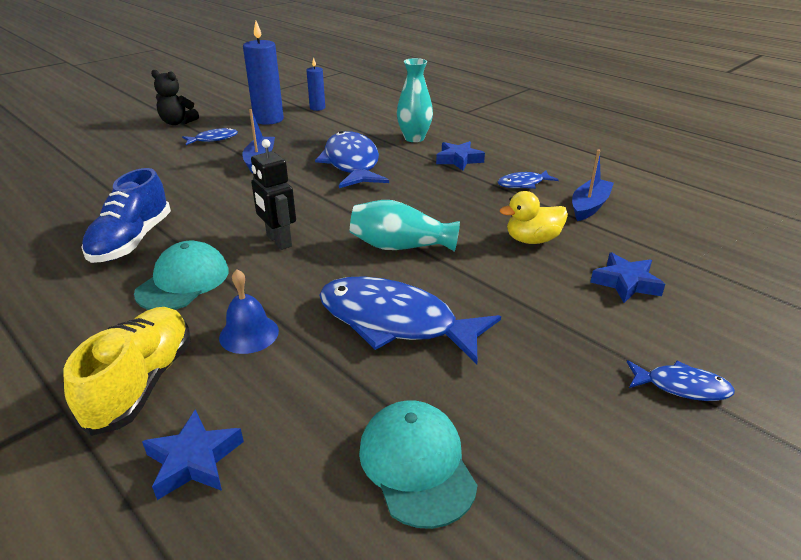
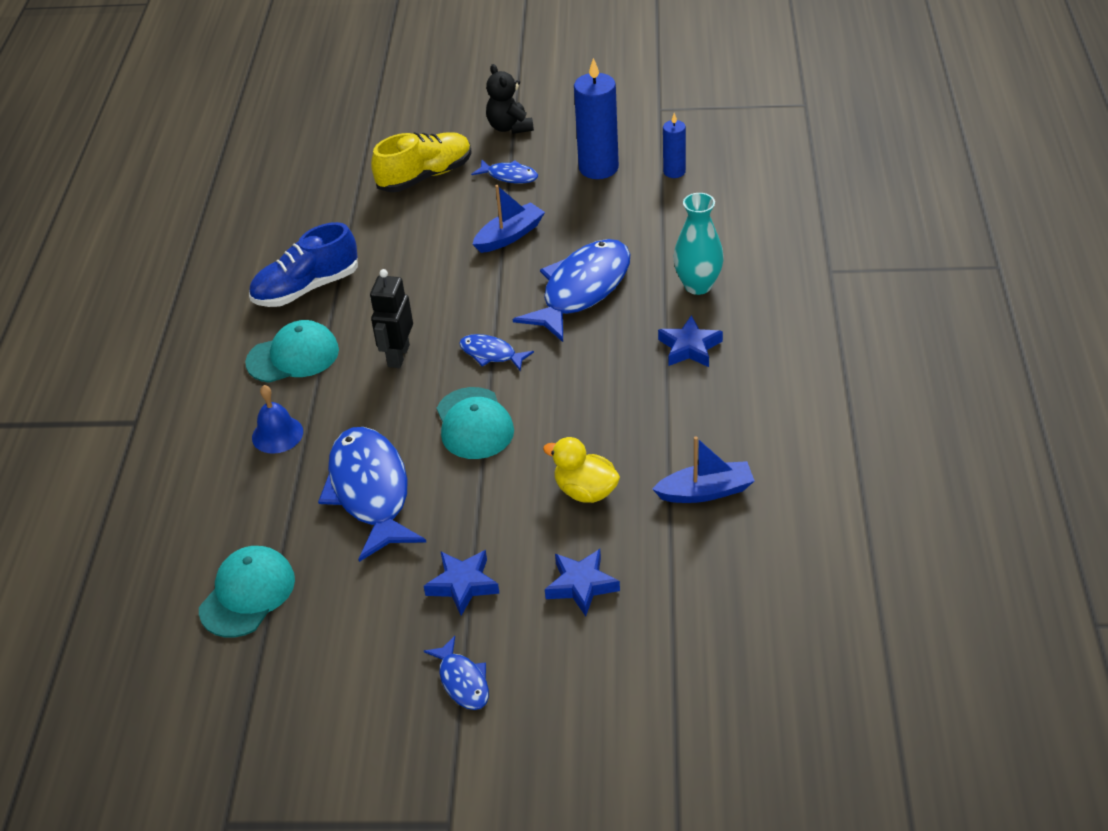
camera: 50 degrees right, 10 degrees up
yellow shoe [63,307,191,436] -> yellow shoe moved to [371,132,472,192]
blue star [142,409,244,500] -> blue star moved to [424,550,500,616]
turquoise vase [350,200,460,252] -> turquoise cap [437,387,514,459]
blue fish [498,170,559,189] -> blue fish moved to [459,334,534,371]

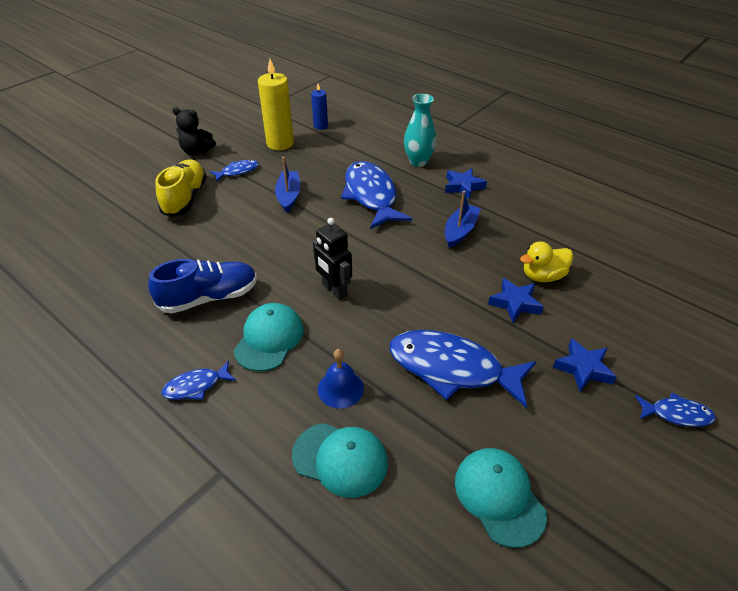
camera: 55 degrees left, 0 degrees up
blue shoe [249,222,358,307] -> blue shoe turned 120 degrees counterclockwise [148,259,257,314]
turquoise cap [437,387,514,459] -> turquoise cap moved to [292,423,388,498]
blue fish [459,334,534,371] -> blue fish moved to [162,360,236,400]
blue star [545,549,620,616] -> blue star moved to [488,278,544,323]
blue candle [574,58,619,179] -> yellow candle [258,59,294,150]
blue boat [652,437,755,503] -> blue boat moved to [445,191,481,248]

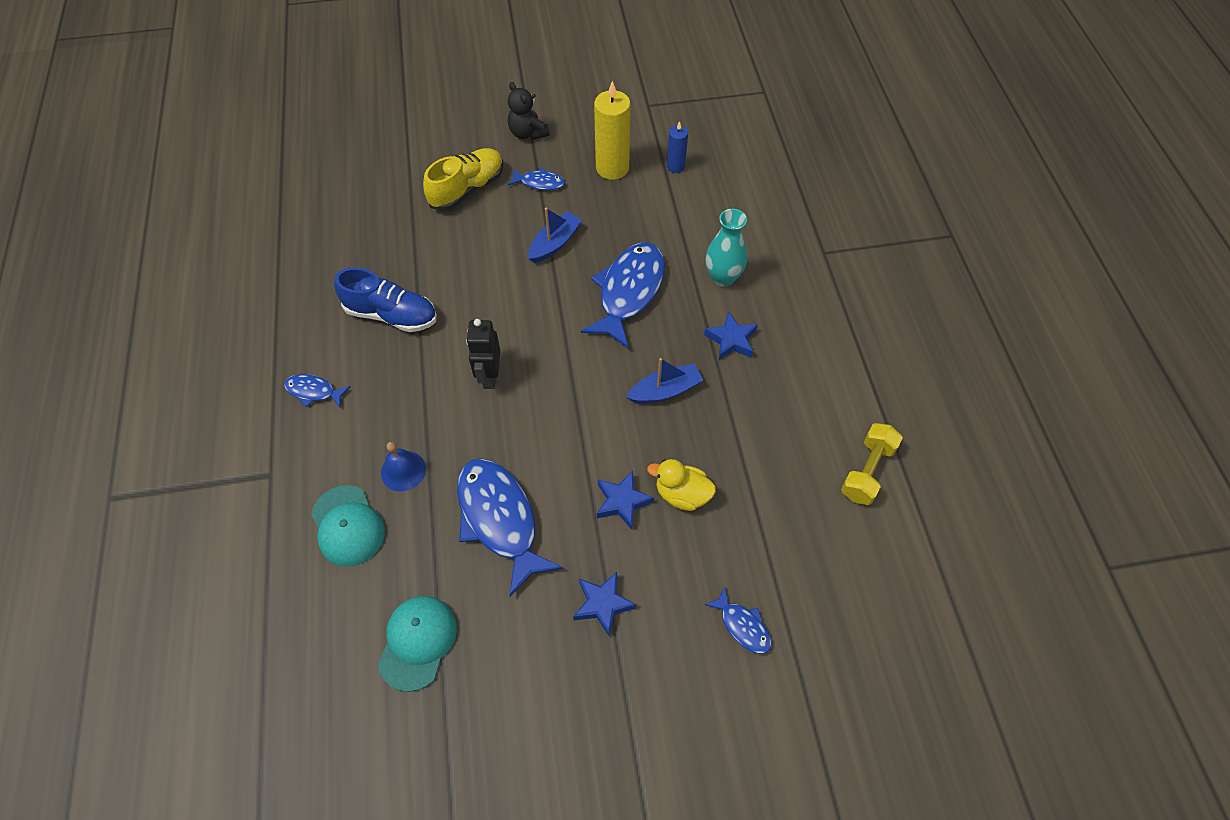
camera: 40 degrees right, 15 degrees up
turquoise cap [233,303,304,372] -> none
blue fish [635,392,716,427] -> blue fish moved to [704,587,771,654]
none -> yellow dumbbell [841,423,903,505]

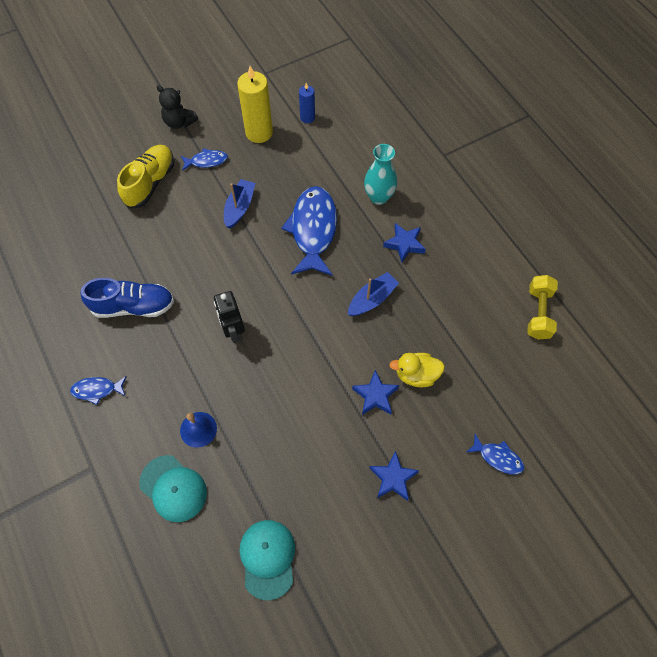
camera: 20 degrees left, 5 degrees up
blue fish [457,458,563,597] -> none

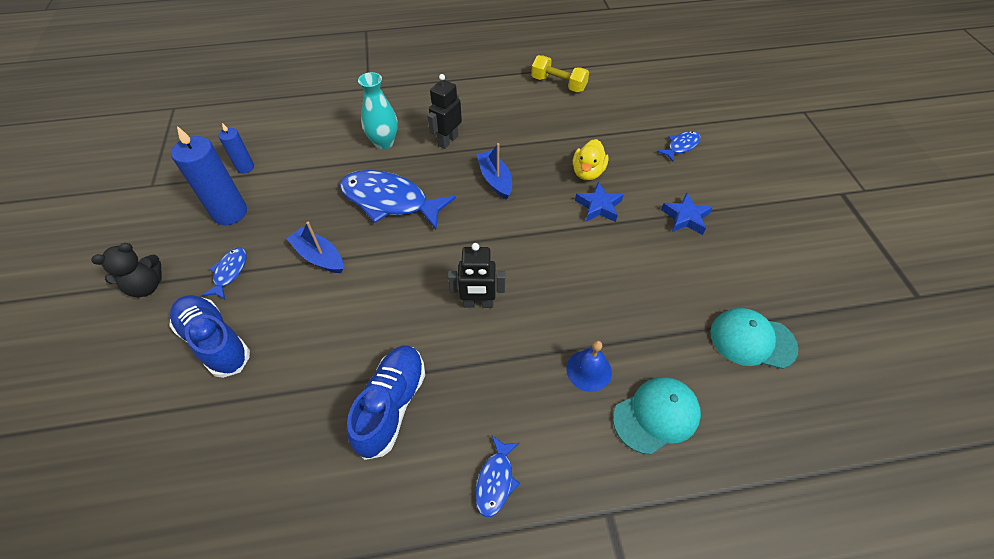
camera: 70 degrees left, 10 degrees down
yellow shoe [117,145,174,208] -> blue shoe [169,295,250,378]
yellow candle [237,66,273,143] -> blue candle [171,126,247,225]
blue star [383,223,426,263] -> black robot [428,74,462,149]

